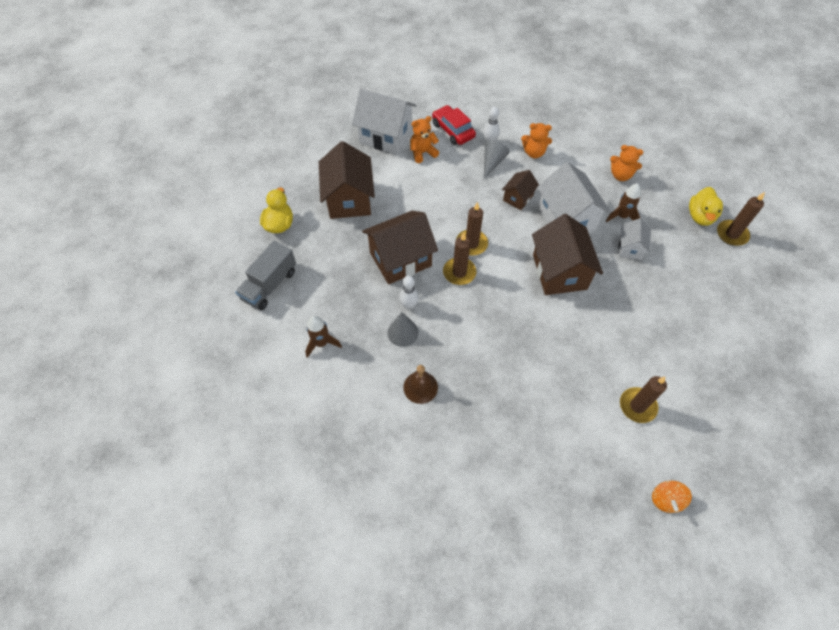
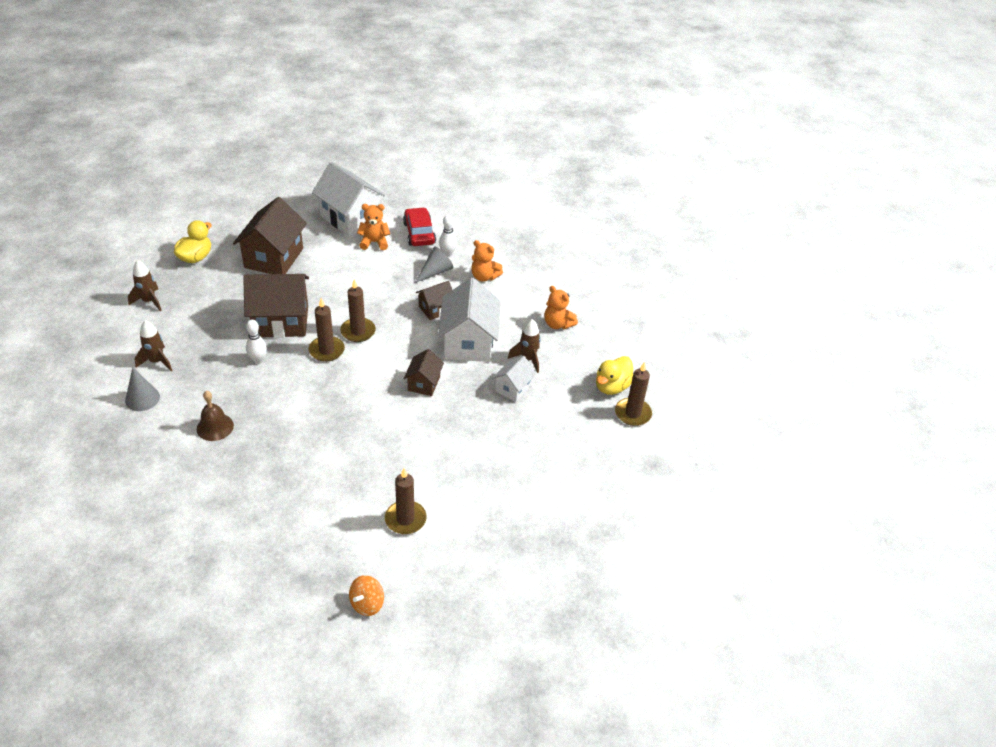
camera: 20 degrees right, 15 degrees down
grey truck [235,241,296,310] -> brown rocket [128,260,162,311]
grey cone [387,312,419,347] -> grey cone moved to [125,367,160,411]
brown house [532,214,603,295] -> brown house [404,349,444,396], size x0.53

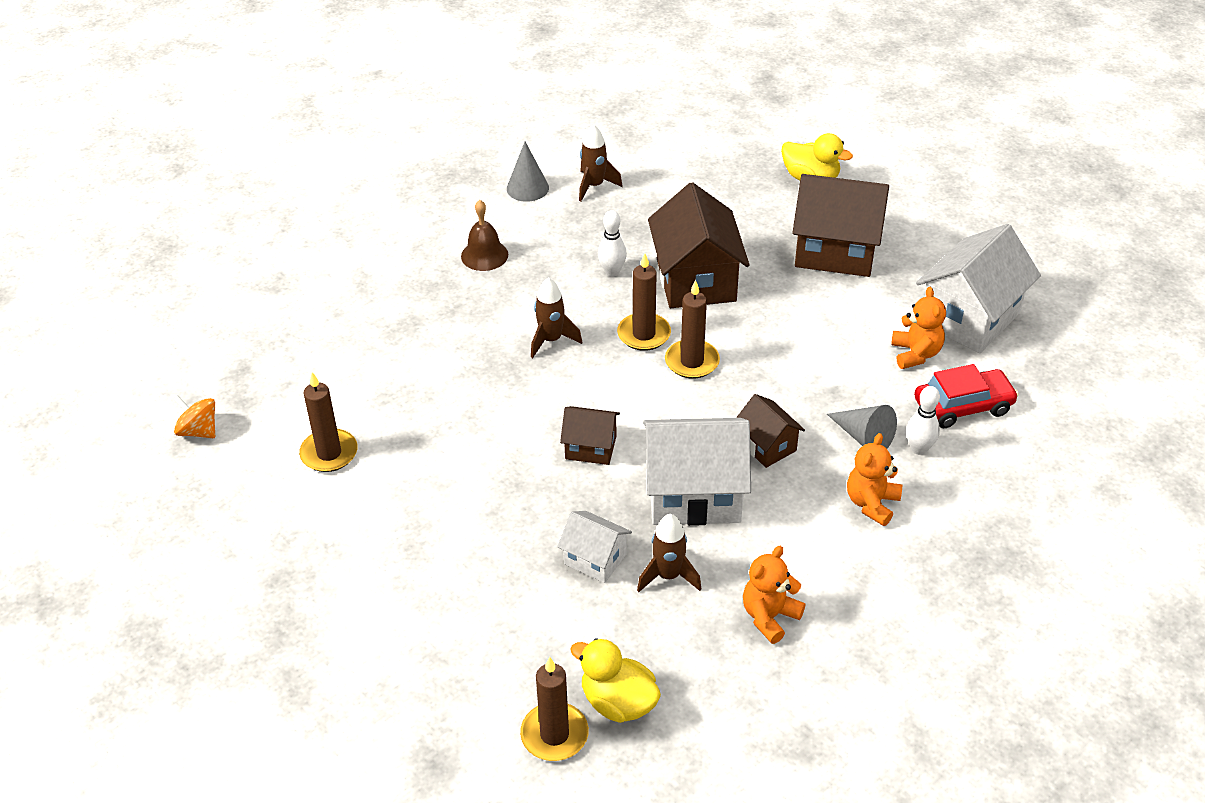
camera: 90 degrees right, 0 degrees up
brown rocket [128,260,162,311] -> brown rocket moved to [531,277,582,358]

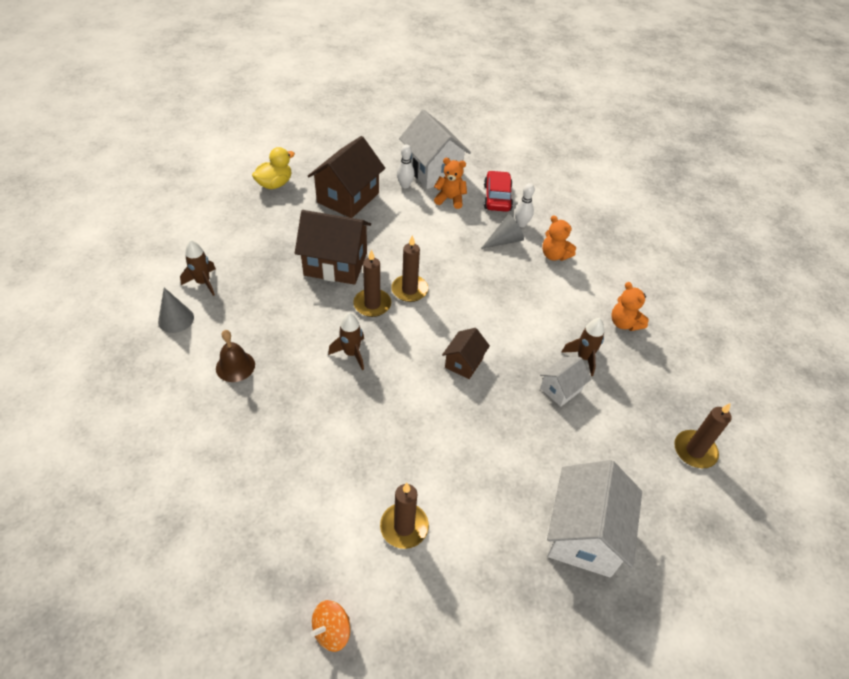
camera: 75 degrees left, 5 degrees up
yellow duck [570,638,661,723] -> none
white bowling pin [598,210,627,277] -> white bowling pin moved to [397,144,415,188]
white house [643,418,751,526] -> white house moved to [547,460,642,577]
brown house [736,394,805,468] -> none

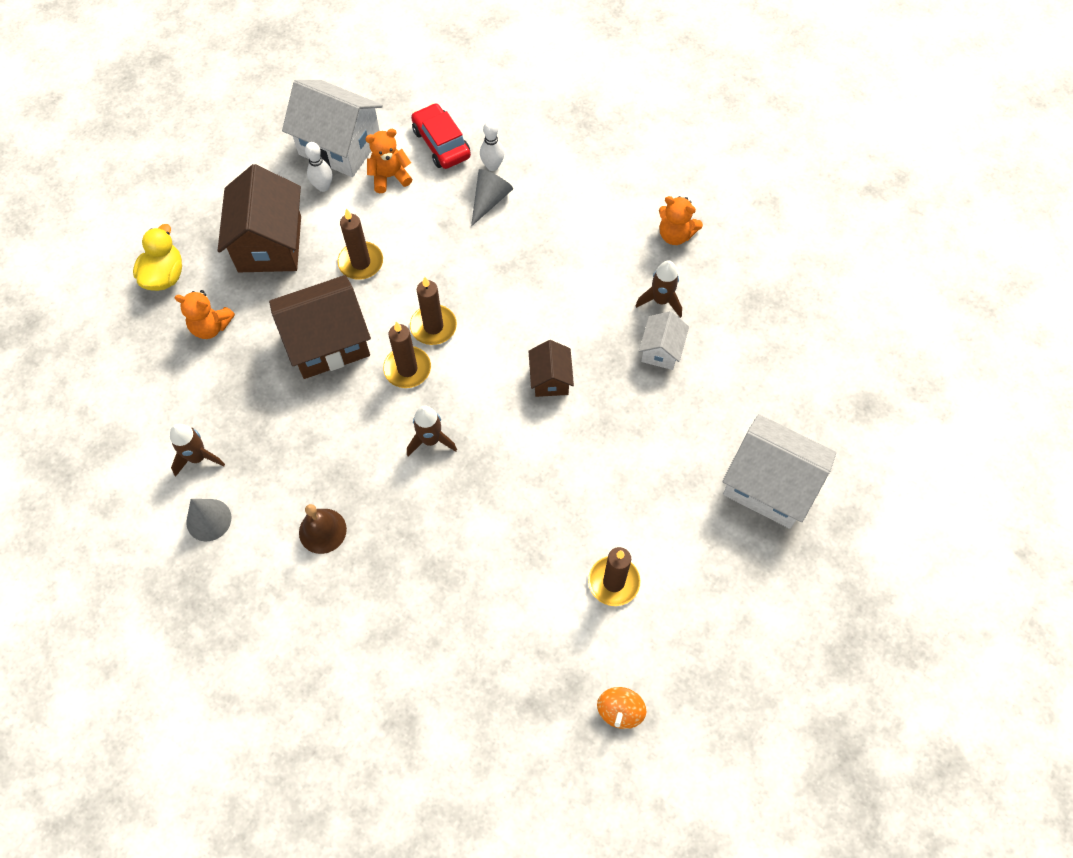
camera: 30 degrees left, 15 degrees up
orange teddy bear [542,215,576,261] -> orange teddy bear moved to [175,290,235,339]
white house [547,460,642,577] -> white house turned 45 degrees counterclockwise [723,414,836,529]
brown candle [674,403,731,468] -> brown candle moved to [337,209,383,280]

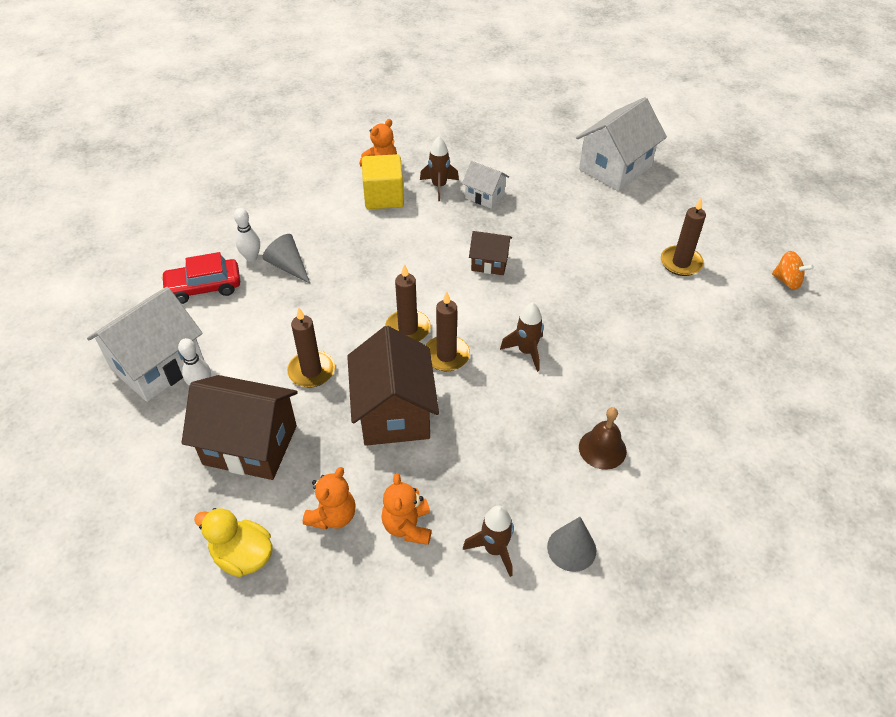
camera: 75 degrees left, 15 degrees down
orange teddy bear [365,129,412,193] -> orange teddy bear moved to [381,473,431,545]
none -> yellow cube [362,154,404,209]

